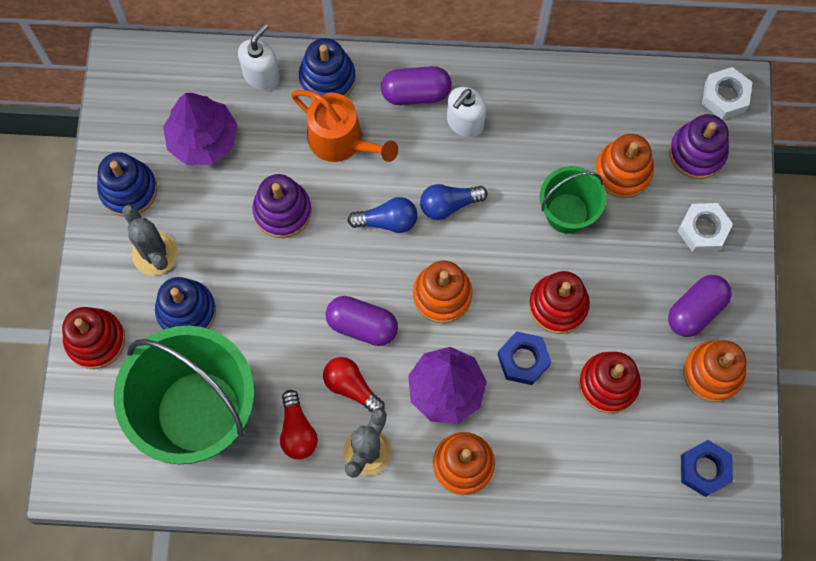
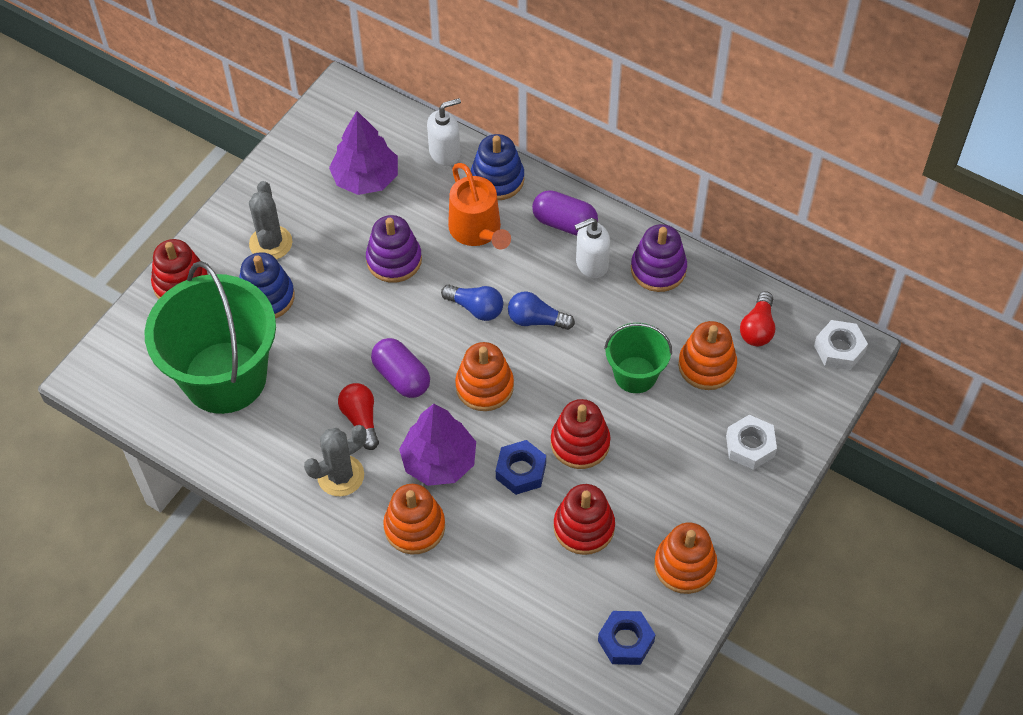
camera: 30 degrees right, 15 degrees down
blue stacking toy [97,152,157,216] -> none
red light bulb [280,390,318,459] -> red light bulb moved to [740,291,775,346]
purple capsule [668,275,732,337] -> none
purple stacking toy [669,114,729,179] -> purple stacking toy moved to [631,224,687,292]

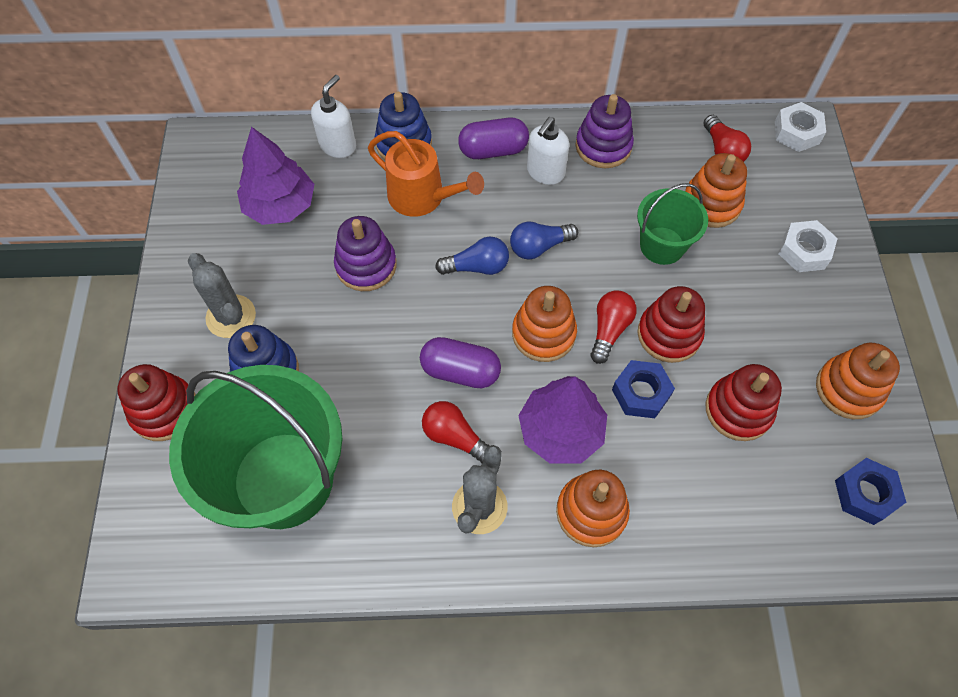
camera: 35 degrees left, 5 degrees up
none -> red light bulb [590,290,637,364]

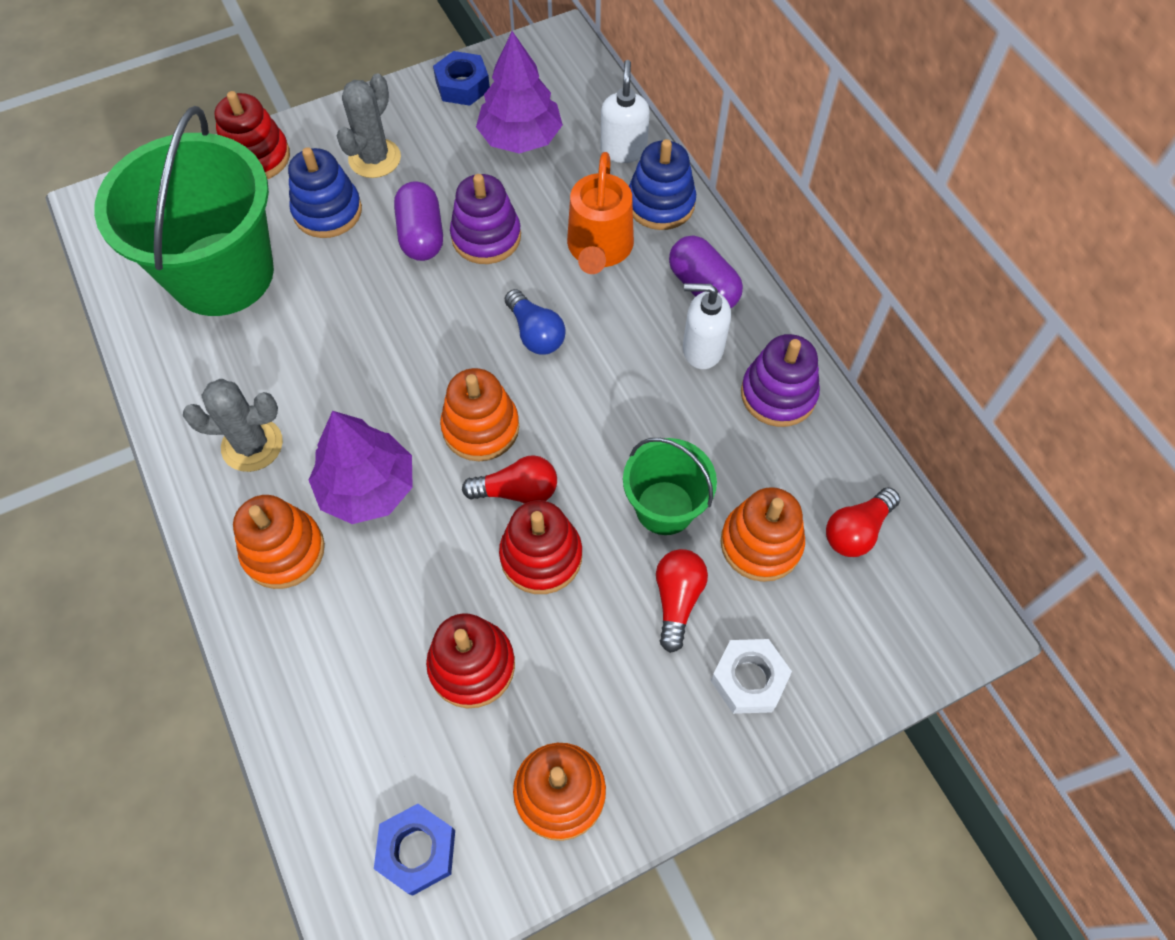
camera: 65 degrees right, 0 degrees up
white soap dispenser [311,75,356,158] -> white soap dispenser turned 90 degrees counterclockwise [601,60,650,163]
purple capsule [420,337,501,388] -> purple capsule moved to [394,181,443,261]
red light bulb [422,401,489,463] -> red light bulb moved to [656,549,708,653]
blue light bulb [510,221,578,260] -> none
blue nut [612,360,675,418] -> blue nut moved to [433,51,490,106]
white nut [775,102,826,152] -> none

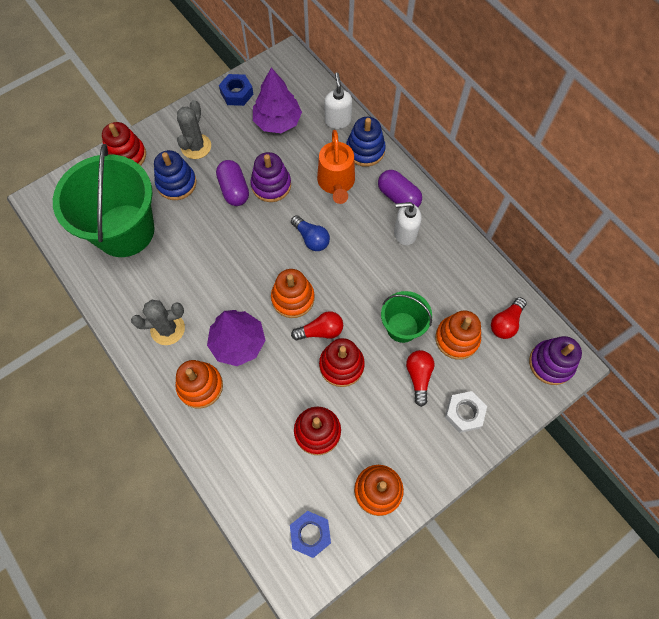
camera: 10 degrees left, 5 degrees up
purple stacking toy [741,334,820,427] -> purple stacking toy moved to [529,336,582,385]

